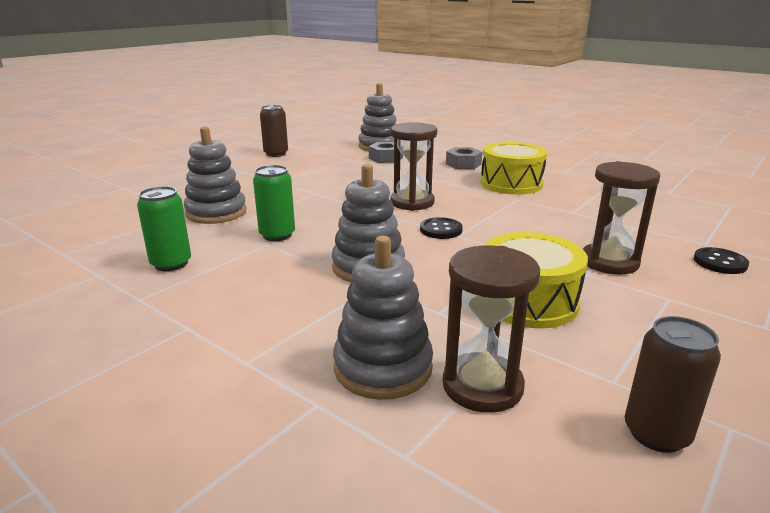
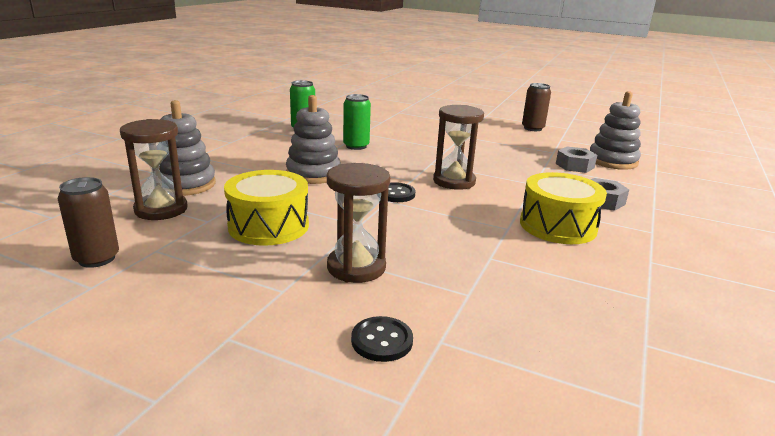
camera: 75 degrees right, 0 degrees up
grey stacking toy [184,127,247,224] -> none

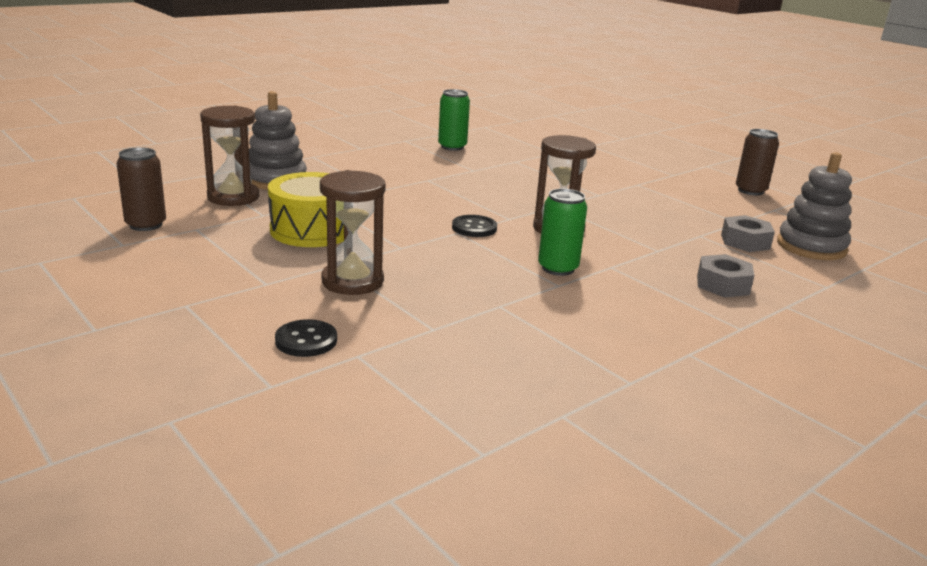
camera: 25 degrees right, 0 degrees up
grey stacking toy [286,95,341,184] -> none
green can [343,94,371,150] -> green can moved to [538,189,587,276]
yellow drum [520,172,607,244] -> none

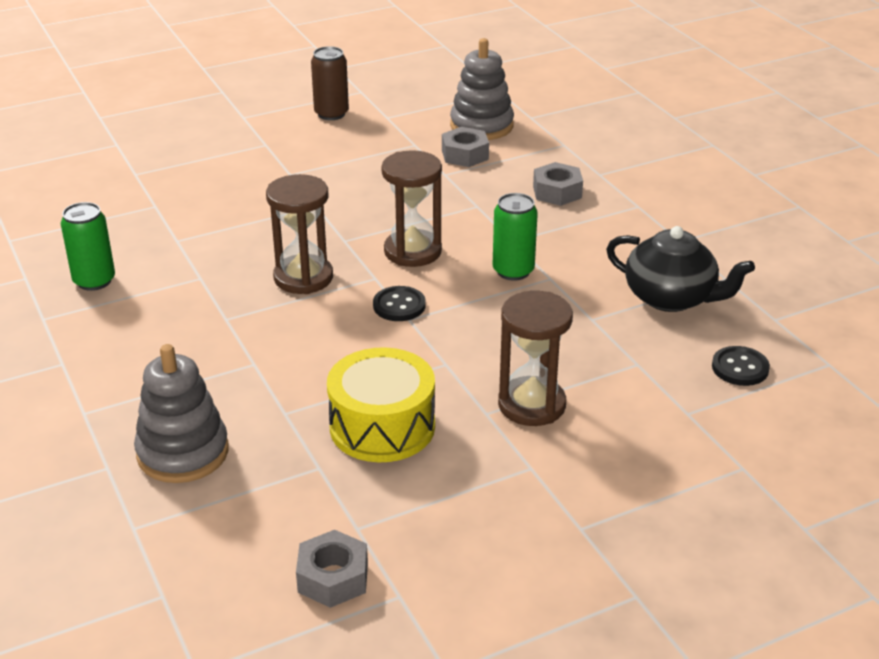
camera: 75 degrees left, 10 degrees up
brown can [116,147,166,231] -> grey nut [296,530,368,608]
brown hourglass [200,106,259,206] -> brown hourglass moved to [266,174,333,294]
black button [275,319,337,357] -> black button moved to [712,346,770,386]
none -> black teapot [606,226,755,312]

